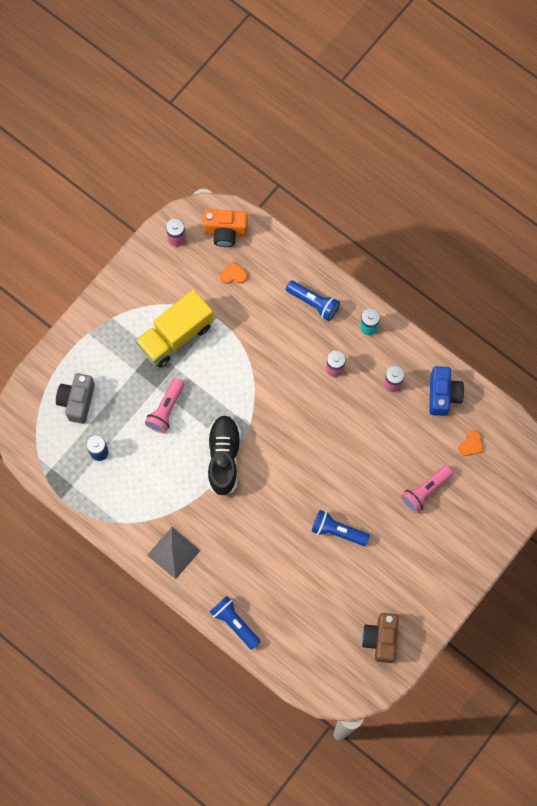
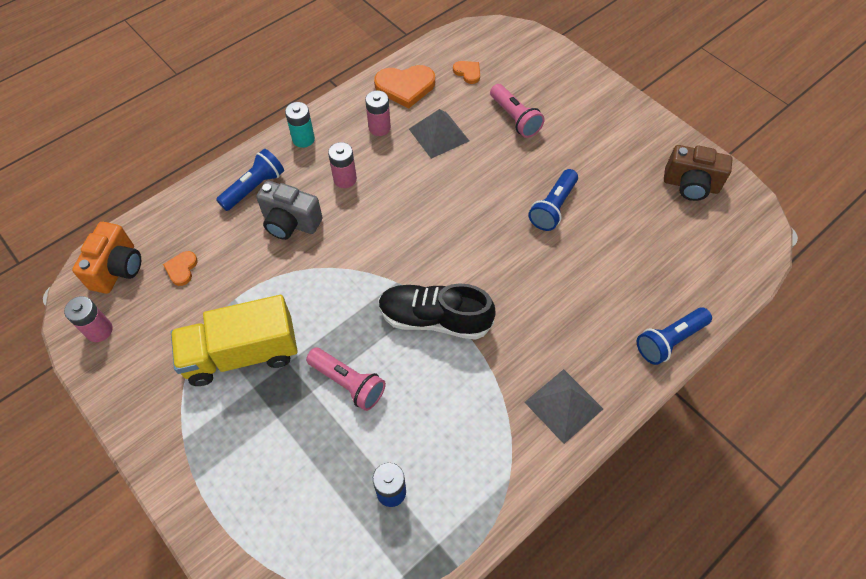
camera: 80 degrees left, 15 degrees down
grey camera [56,373,95,424] -> grey camera moved to [256,181,323,240]
yellow truck [135,290,214,368] -> yellow truck turned 105 degrees clockwise [171,295,298,386]
blue camera [429,366,464,416] -> orange heart [374,65,435,108]
none -> grey pyramid [409,109,469,159]

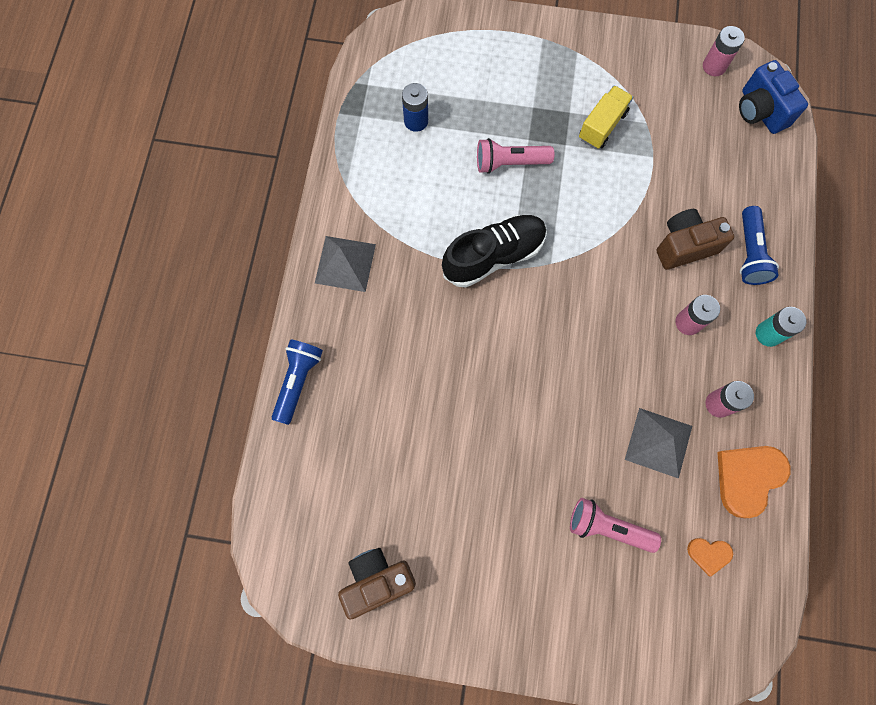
camera: 140 degrees right, 15 degrees up
orange camera [72,222,141,294] -> blue camera [739,60,808,134]
orange heart [163,251,198,286] -> none
yellow truck [171,295,298,386] -> yellow truck [579,86,633,149], size x0.59
grey camera [256,181,323,240] -> brown camera [656,209,734,270]
blue flashlight [528,169,578,231] -> none

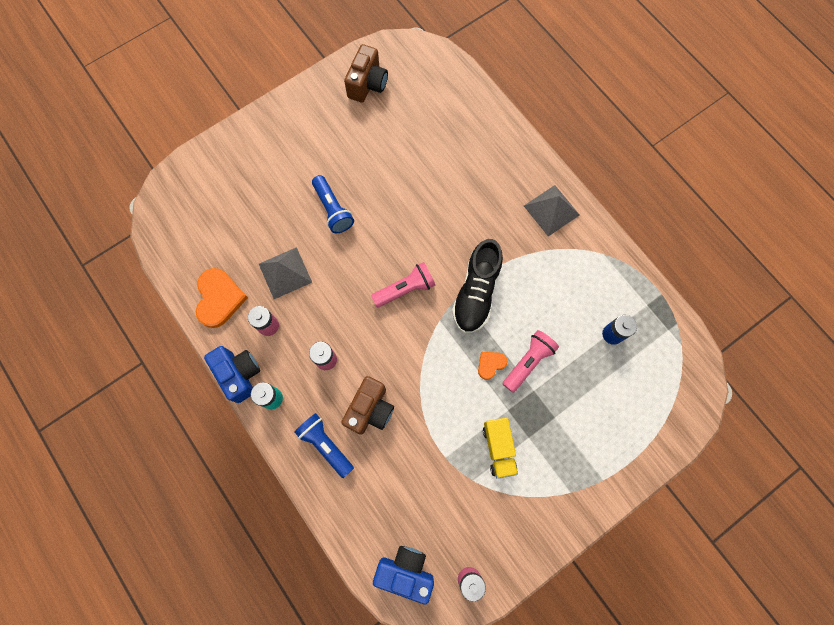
camera: 135 degrees right, 0 degrees up
blue flashlight [272,339,323,425] -> blue flashlight moved to [312,175,354,233]
pink flashlight [570,498,661,553] -> pink flashlight moved to [371,262,435,307]
orange heart [687,538,733,577] -> orange heart moved to [478,352,508,380]
none -> blue camera [204,346,260,403]

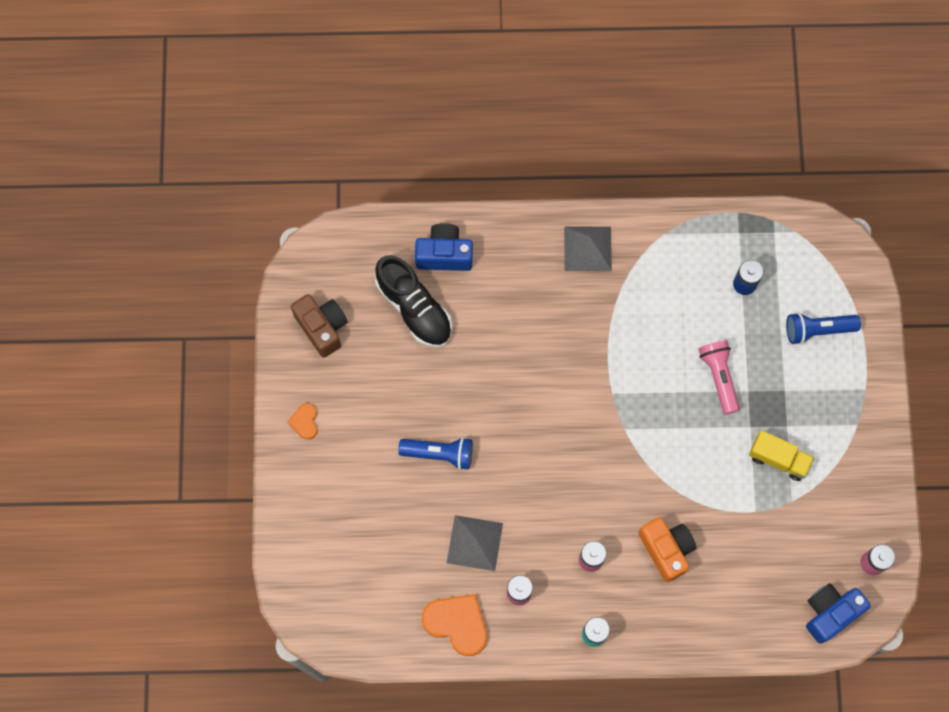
camera: 55 degrees left, 0 degrees up
blue camera [204,346,260,403] -> blue camera moved to [415,223,473,271]
blue flashlight [294,413,354,478] -> blue flashlight moved to [786,312,861,344]
brown camera [341,376,394,435] -> orange camera [639,517,696,582]
pink flashlight [371,262,435,307] -> none
black shoe [452,239,503,333] -> black shoe moved to [375,255,452,348]
orange heart [478,352,508,380] -> orange heart moved to [287,403,318,440]

